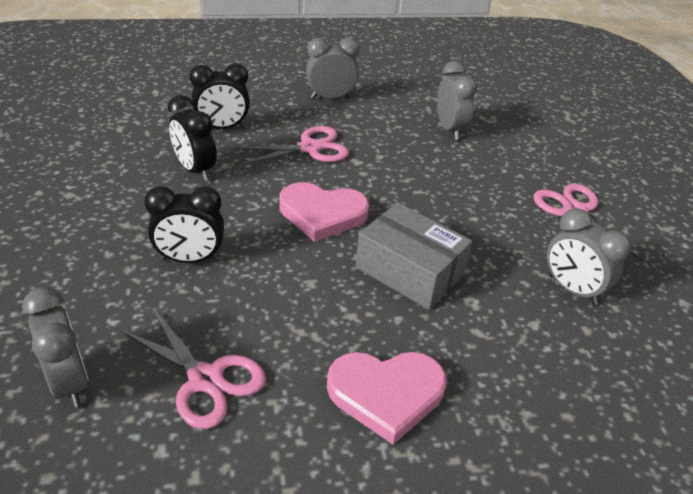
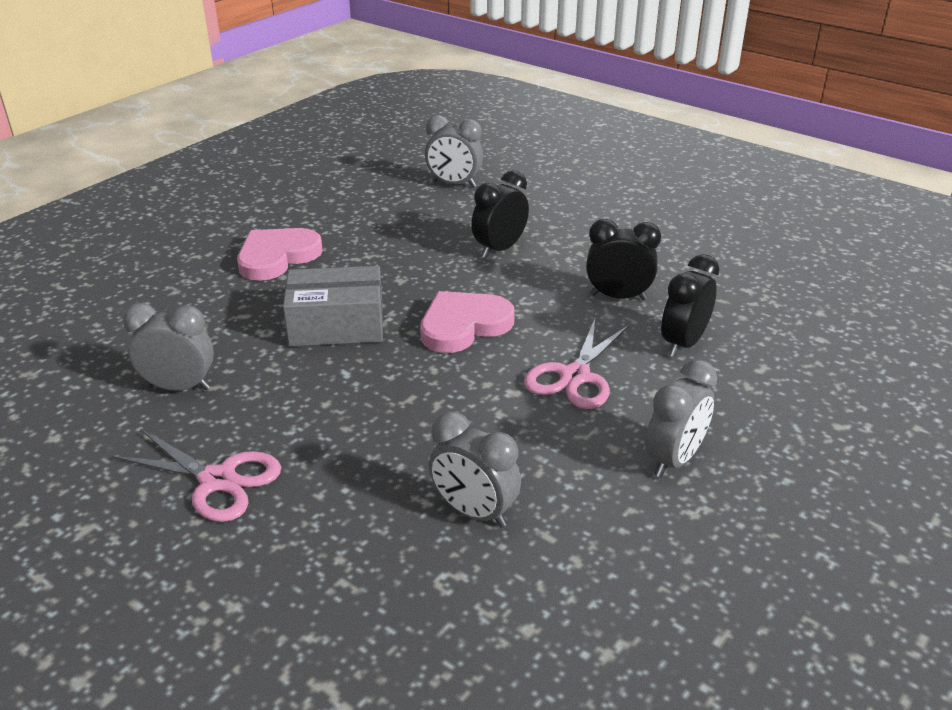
camera: 140 degrees right, 5 degrees down
pink scissors [119,307,266,429] -> none

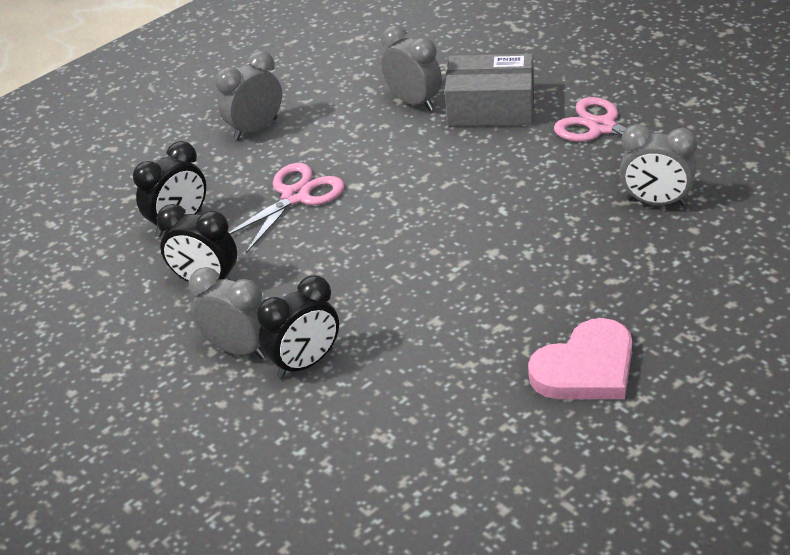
camera: 165 degrees left, 5 degrees up
grey box [283,266,383,346] -> grey box moved to [445,54,534,127]
pink heart [420,291,515,353] -> none
grey clock [425,115,483,187] -> grey clock moved to [189,267,266,359]

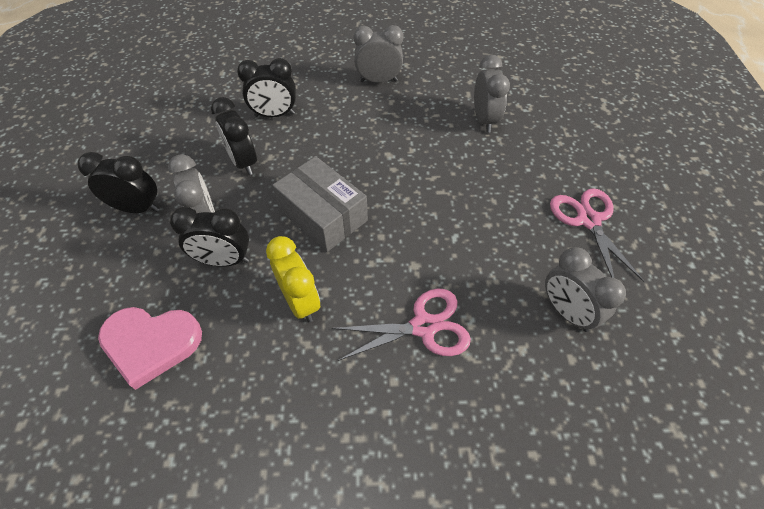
camera: 35 degrees right, 15 degrees up
pink scissors [229,163,344,253] -> pink scissors moved to [332,289,471,361]
grey box [445,54,534,127] -> grey box moved to [272,156,368,252]
pink heart [528,318,632,399] -> pink heart moved to [98,307,202,390]
none -> black clock [78,152,160,213]
none -> yellow clock [266,236,320,322]

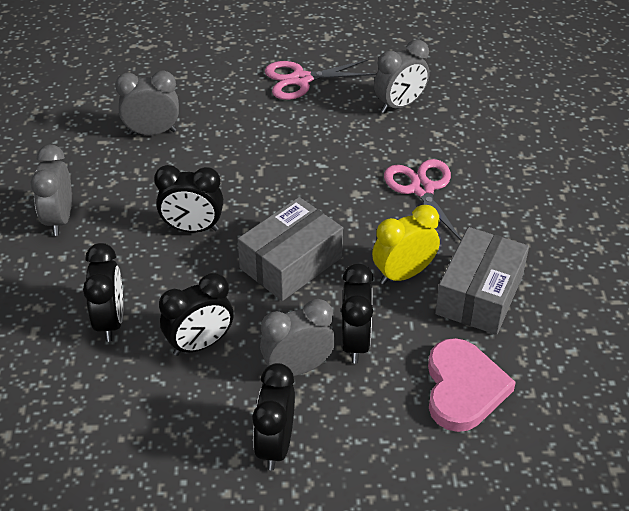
camera: 90 degrees left, 10 degrees down
none -> black clock [154,165,223,232]
none -> grey box [435,227,529,335]

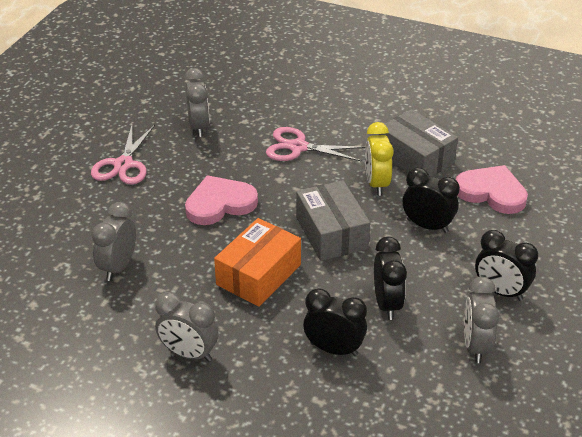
camera: 65 degrees left, 5 degrees down
black clock [154,165,223,232] -> orange box [214,218,301,307]
grey clock [260,299,335,376] -> grey clock moved to [464,277,499,363]
none -> pink heart [185,175,258,225]

